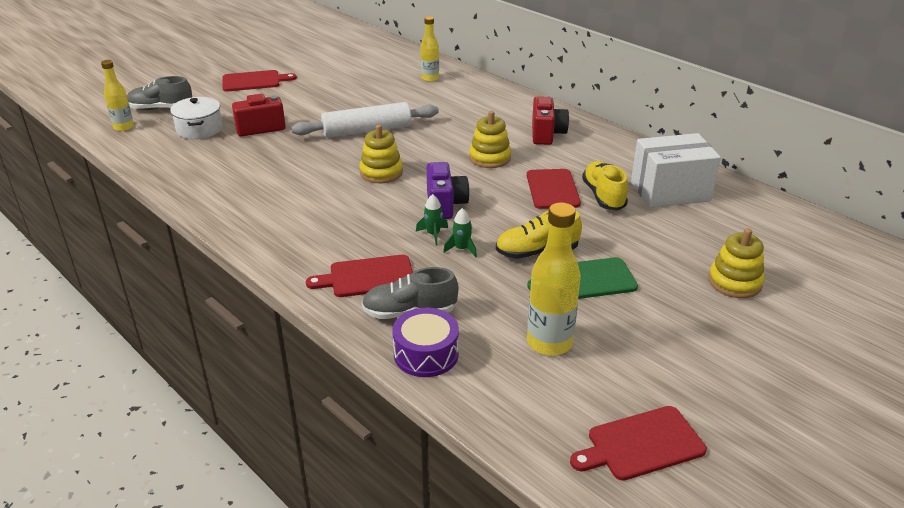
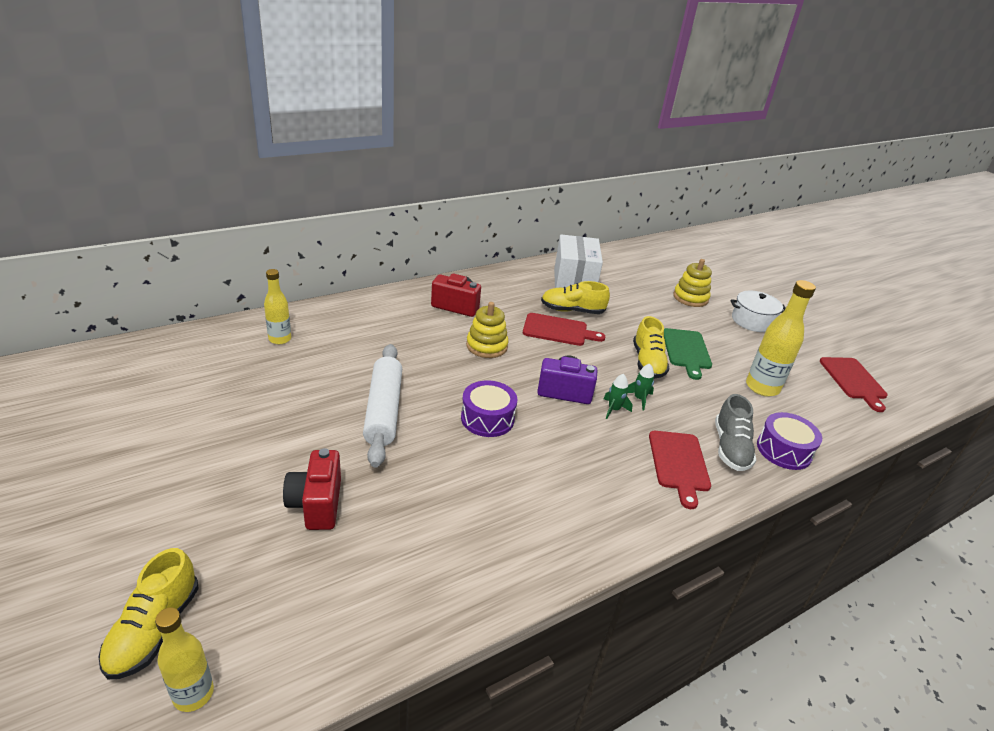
camera: 80 degrees left, 0 degrees up
grey shoe [127,76,192,110] -> yellow shoe [99,548,199,679]
white pot [170,97,223,139] -> white pot moved to [731,291,786,332]
red cutting board [223,70,297,92] -> none
yellow stacking toy [359,124,403,183] -> purple drum [461,380,517,437]

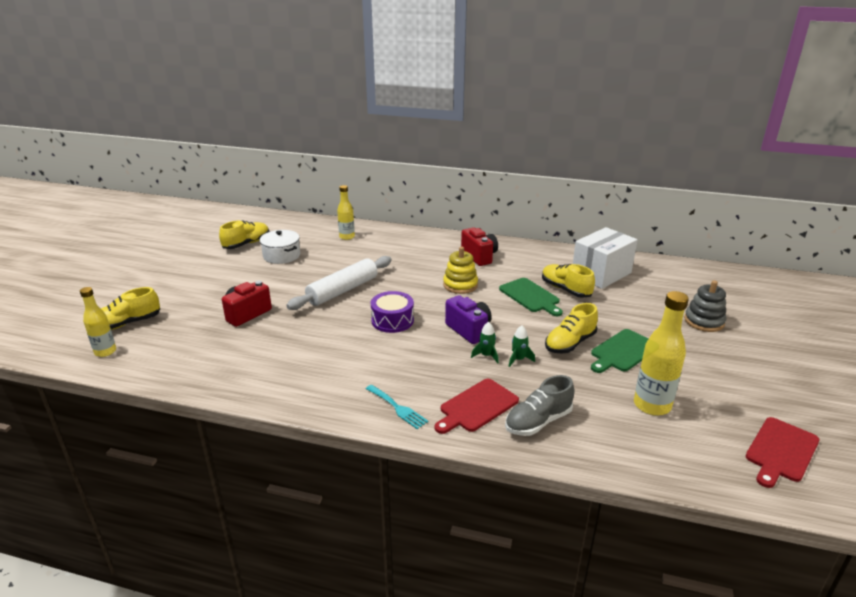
camera: 50 degrees right, 5 degrees down
red cutting board [523,313,605,346] -> green cutting board [499,278,563,316]
yellow stacking toy [673,259,712,307] -> grey stacking toy [684,280,727,332]
white pot [731,291,786,332] -> white pot moved to [260,230,300,264]
purple drum [757,412,822,470] -> none
none -> yellow shoe [219,220,269,249]
none -> turquoise fork [366,385,428,429]

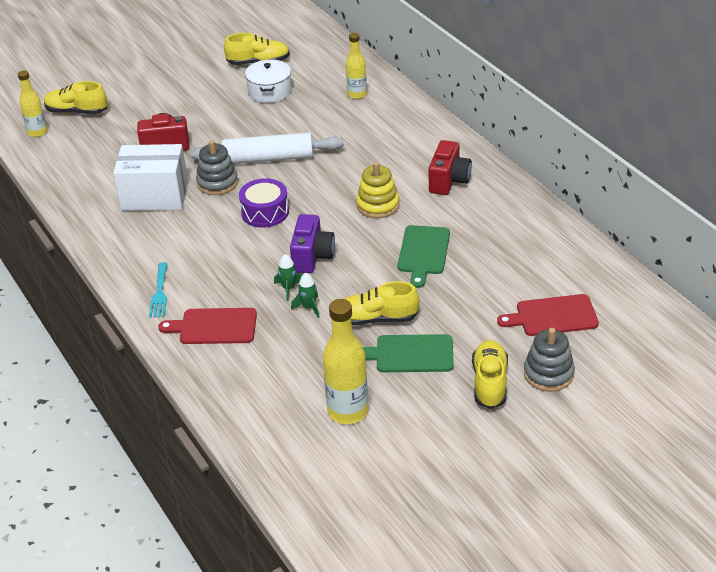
camera: 45 degrees right, 10 degrees up
grey shoe [505,375,574,436] -> none
yellow shoe [542,264,595,298] -> yellow shoe moved to [472,340,508,409]
white box [573,227,638,289] -> white box moved to [113,144,188,211]
red cutting board [745,417,820,488] -> red cutting board moved to [497,294,599,336]
none -> grey stacking toy [196,140,238,195]

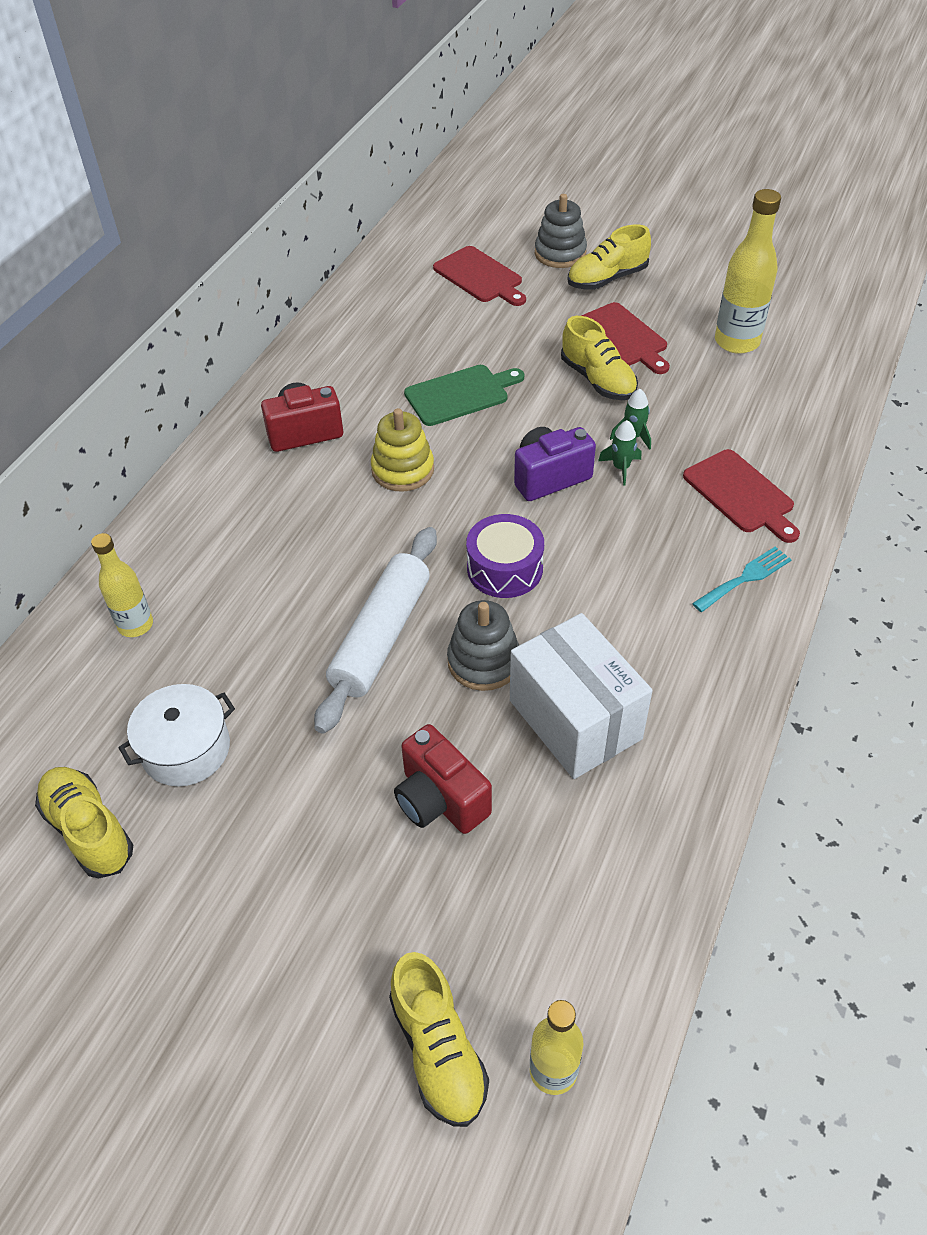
camera: 125 degrees left, 10 degrees up
white rolling pin [191,132,344,164] -> white rolling pin turned 60 degrees clockwise [314,527,437,734]
green cutting board [363,334,454,372] -> red cutting board [581,302,670,374]

